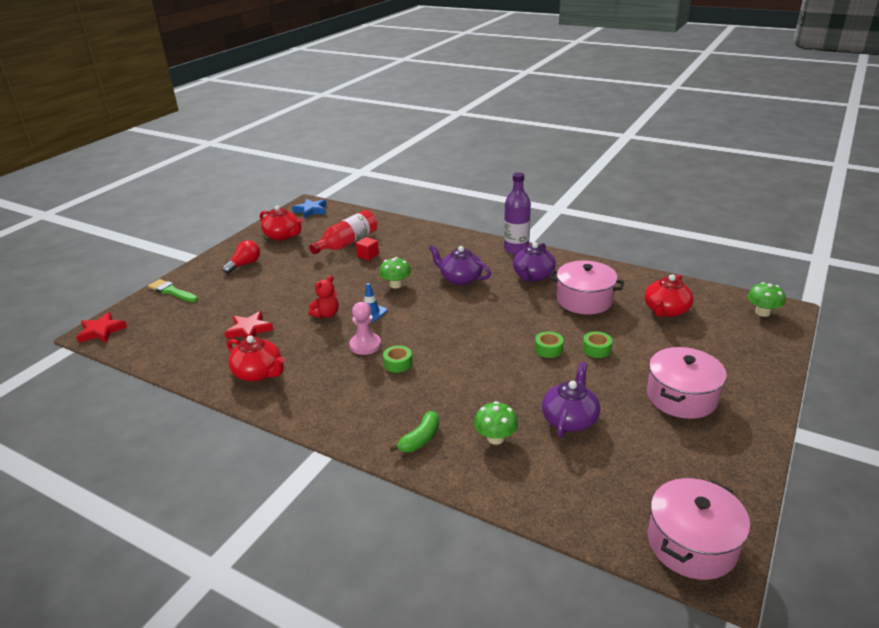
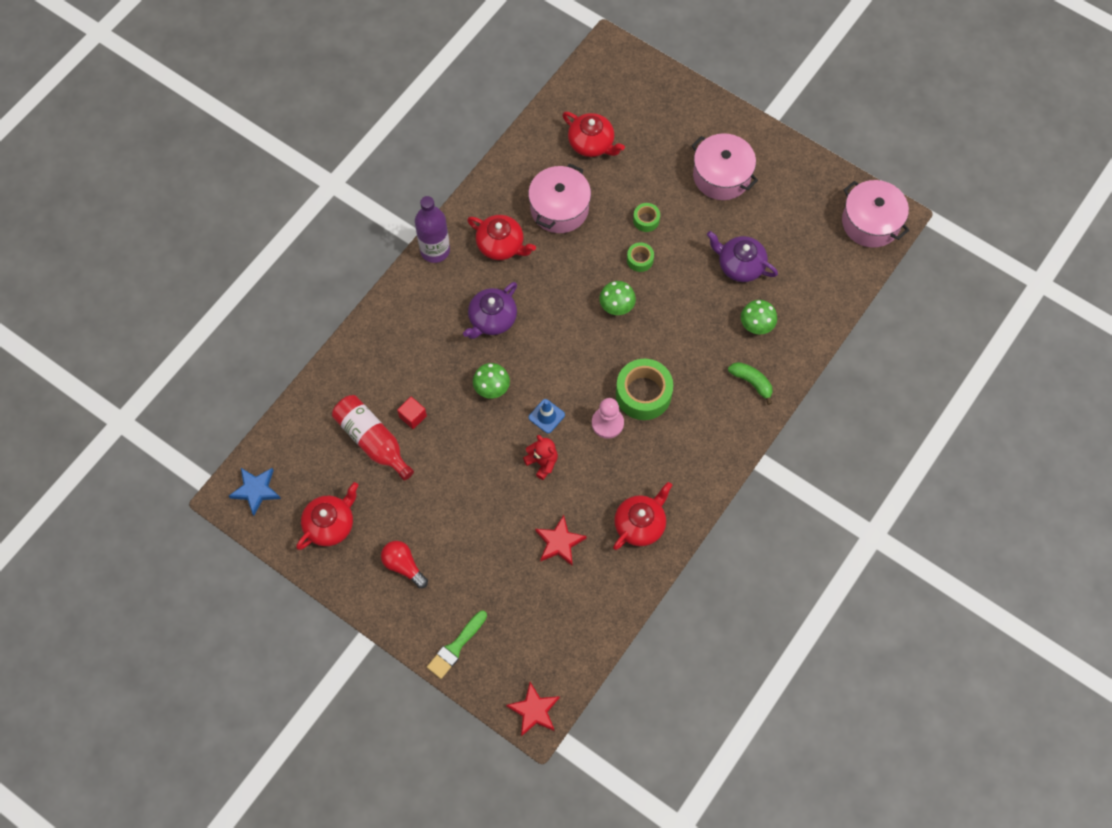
camera: 85 degrees left, 35 degrees up
green tape [383,345,412,373] -> green tape [616,359,673,420], size x2.01
purple teapot [513,242,556,282] -> red teapot [467,215,536,260]
green mushroom [747,282,786,317] -> green mushroom moved to [599,281,636,315]

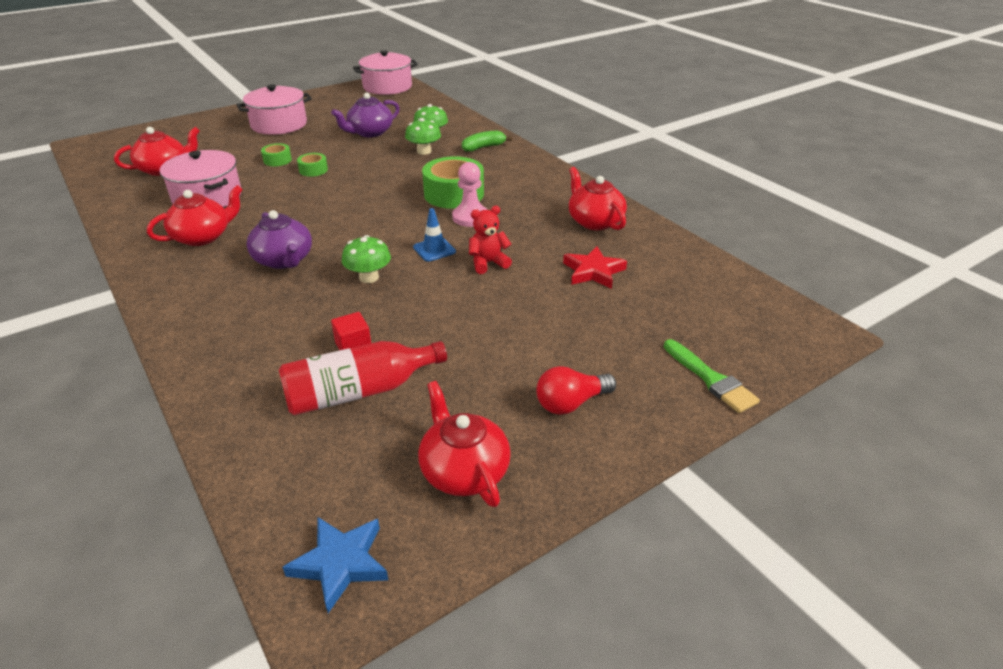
camera: 70 degrees left, 30 degrees down
purple bottle [415,196,450,263] -> none
red star [506,682,560,736] -> none
green mushroom [599,281,636,315] -> green mushroom moved to [405,118,441,155]

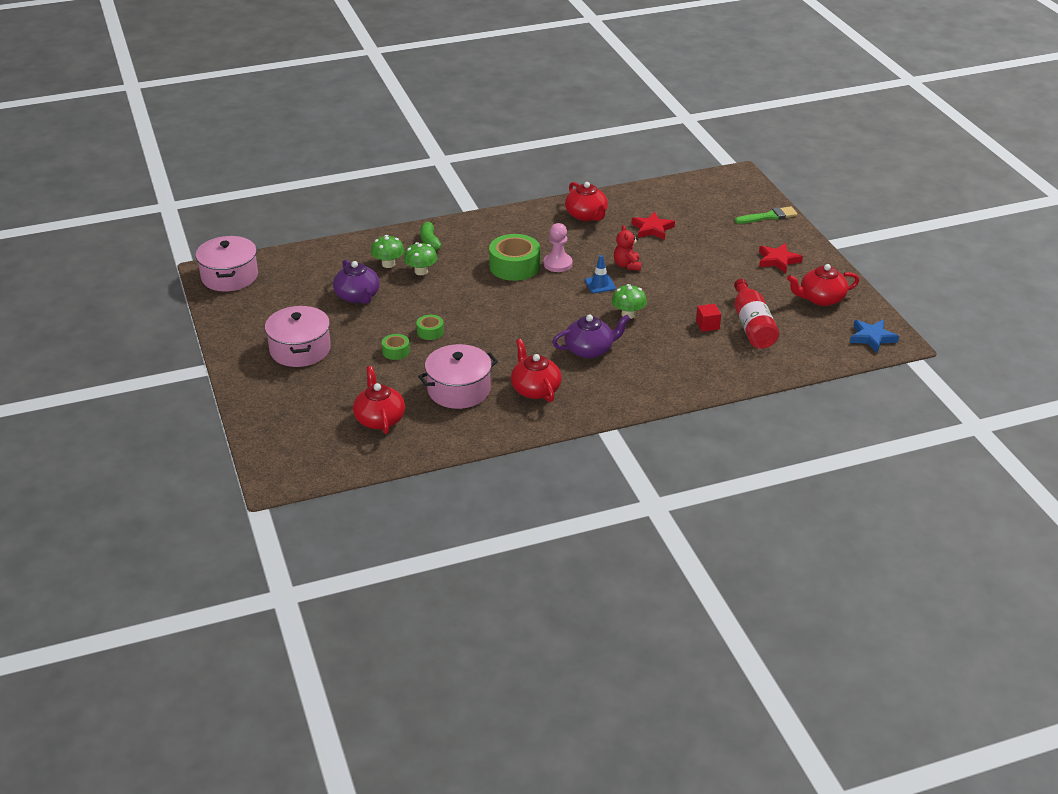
camera: 75 degrees left, 0 degrees up
red light bulb [536,366,616,415] -> red star [759,243,803,273]
red teapot [569,167,627,230] -> red teapot turned 105 degrees counterclockwise [565,182,608,221]

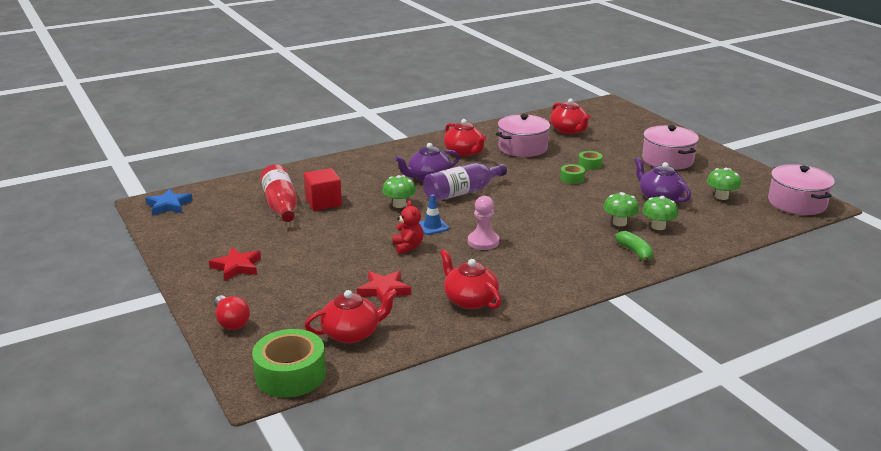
camera: 170 degrees right, 10 degrees down
green tape [489,234,540,281] -> green tape moved to [252,329,326,398]
red cube [696,304,721,332] -> red cube [304,168,342,211], size x1.64
green brush [735,206,798,224] -> red light bulb [214,295,250,330]
red teapot [787,264,859,306] -> red teapot moved to [304,289,398,344]
none -> purple bottle [423,163,507,202]
none -> green mushroom [707,168,741,200]

